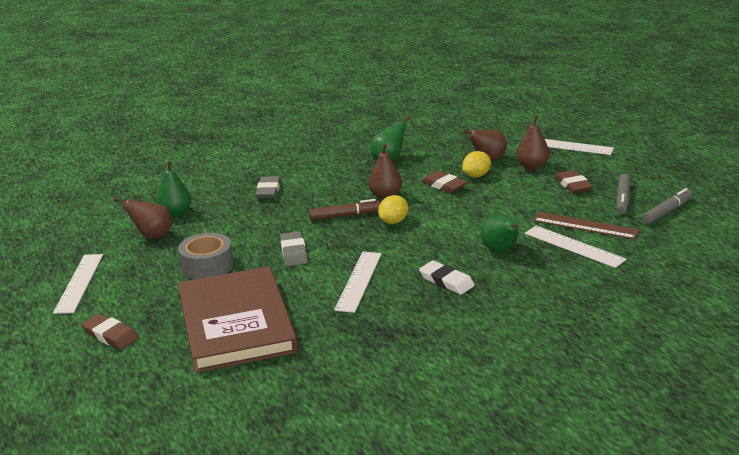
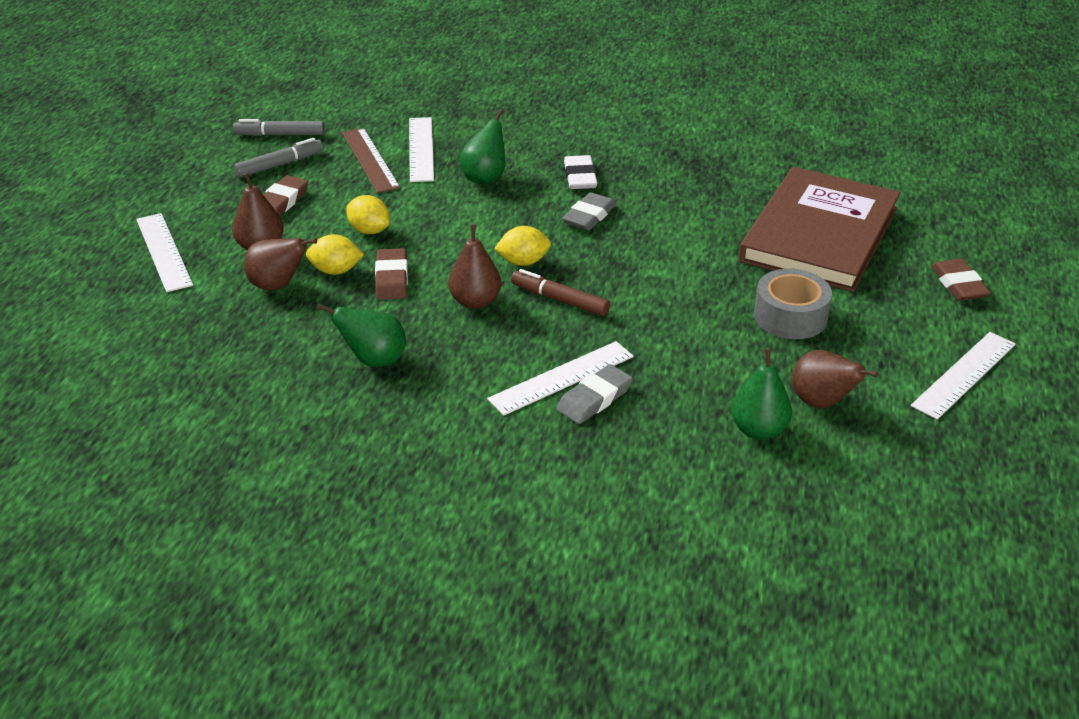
camera: 140 degrees left, 10 degrees up
grey eraser [280,231,308,266] -> grey eraser moved to [562,192,616,231]
white ruler [334,252,382,313] -> white ruler moved to [487,341,634,415]
none -> yellow lemon [347,195,390,234]

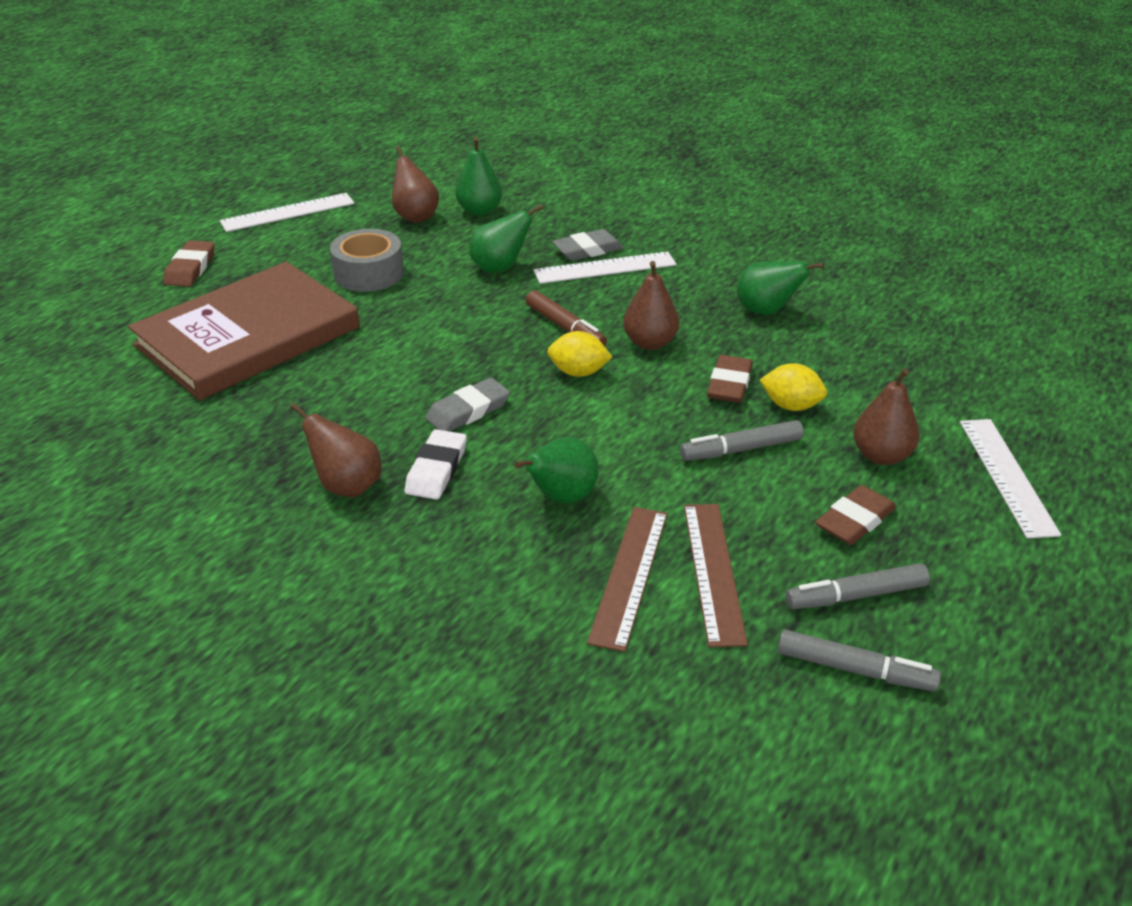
camera: 160 degrees left, 0 degrees up
brown pear [244,238,317,291] -> brown pear moved to [290,403,382,497]
yellow lemon [347,195,390,234] -> grey marker [680,420,804,461]
white ruler [409,117,434,182] -> brown ruler [587,507,668,652]
none -> green pear [469,204,543,273]

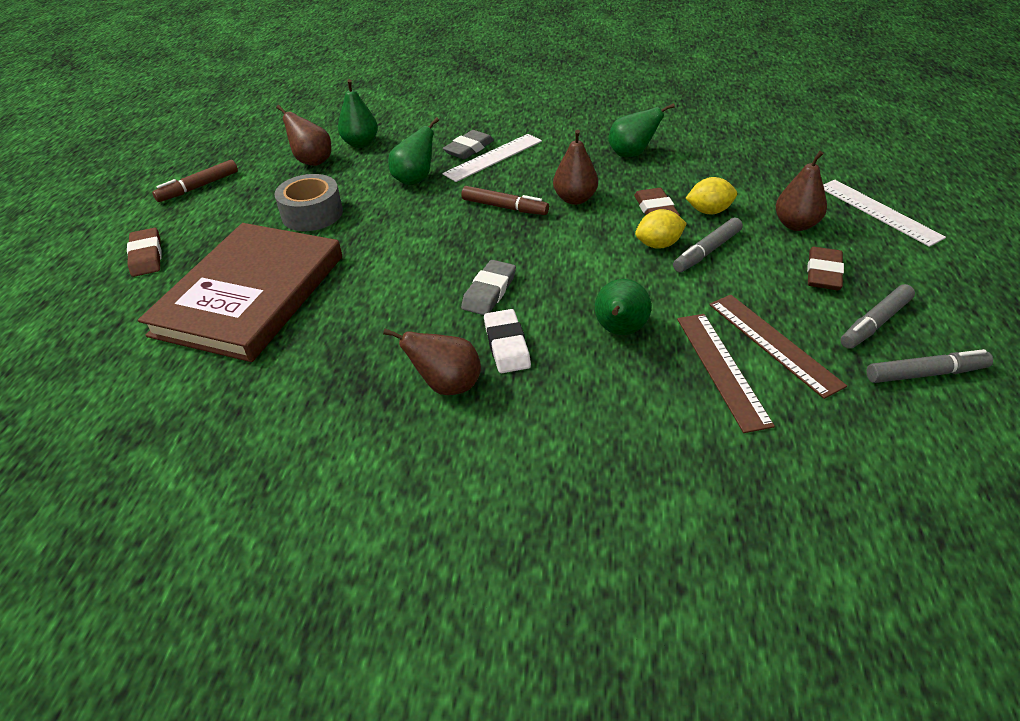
camera: 25 degrees left, 5 degrees up
white ruler [220,193,354,232] -> brown marker [152,160,238,202]
yellow lemon [547,331,612,377] -> yellow lemon moved to [635,209,687,249]

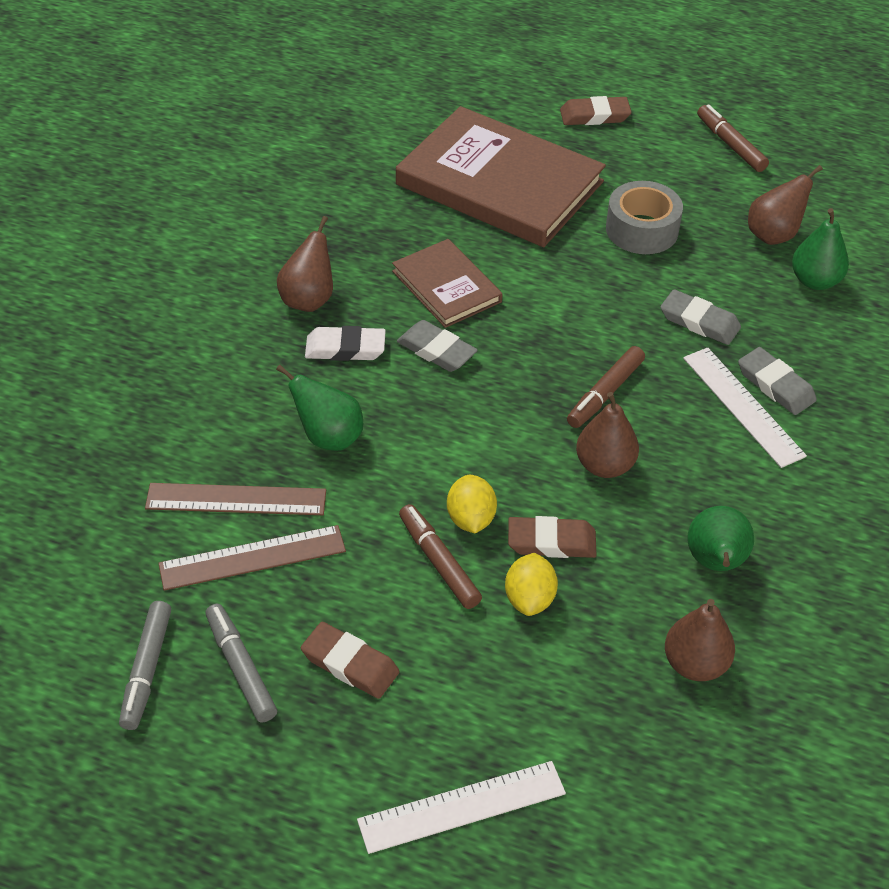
camera: 100 degrees right, 5 degrees up
green pear [388,117,439,186] -> grey eraser [660,289,741,345]
grey marker [673,217,743,272] -> brown marker [399,504,482,609]
brown pear [775,151,827,231] -> brown pear moved to [665,599,735,681]
none -> brown book [392,239,502,328]

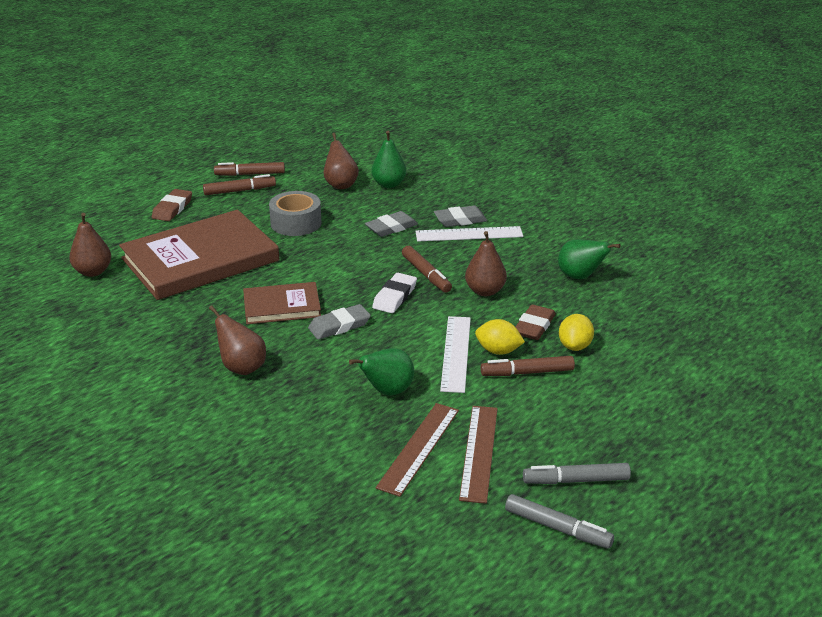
camera: 65 degrees left, 15 degrees down
brown eraser [301,622,400,699] -> none
white eraser [305,326,386,361] -> white eraser moved to [372,273,417,313]
white ruler [357,761,566,854] -> white ruler moved to [440,316,471,393]
yellow lemon [505,553,558,616] -> yellow lemon turned 75 degrees clockwise [559,314,594,351]
brown pear [665,599,735,681] -> brown pear moved to [69,213,111,277]
none -> brown marker [203,174,276,195]

